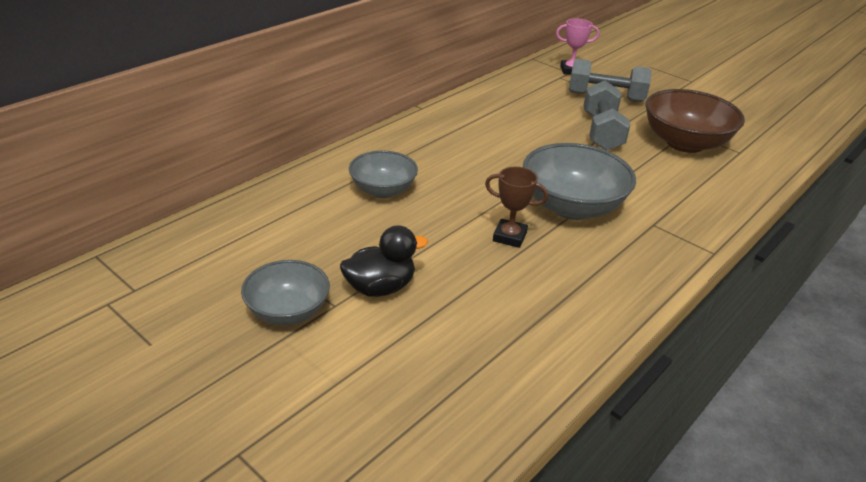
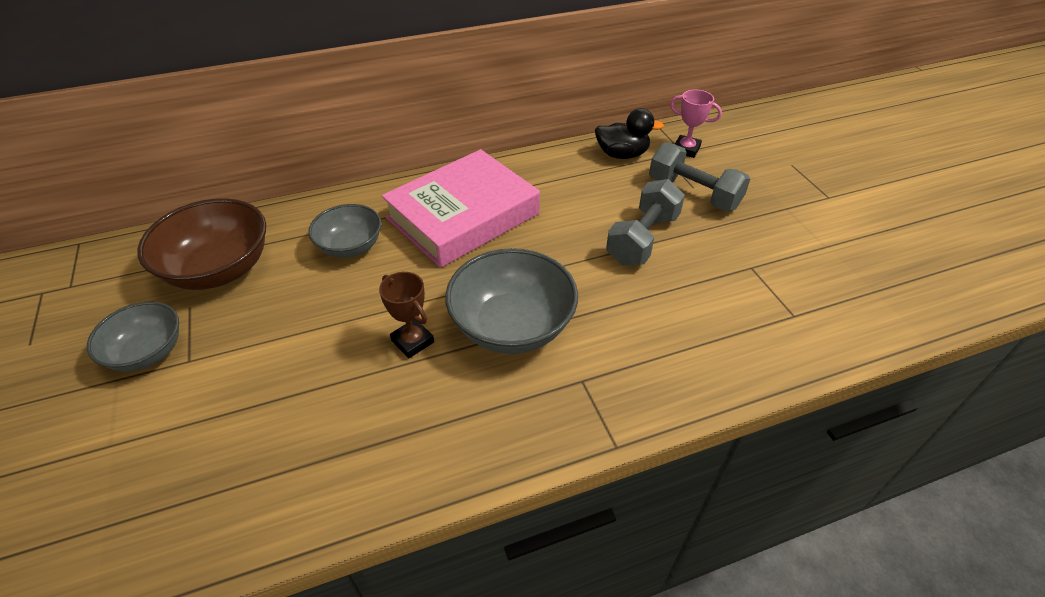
camera: 30 degrees right, 10 degrees up
black duck [340,225,428,297] -> black duck moved to [595,108,664,159]
brown bowl [645,89,745,153] -> brown bowl moved to [137,198,266,290]
none -> pink book [381,149,540,268]

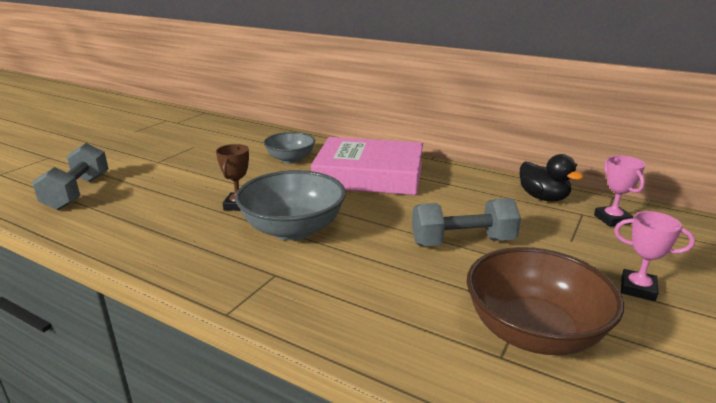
camera: 50 degrees right, 20 degrees down
grey bowl [87,302,179,372] -> none
brown bowl [137,198,266,290] -> brown bowl moved to [466,247,624,355]
grey dumbbell [649,142,750,211] -> grey dumbbell moved to [32,143,109,210]
none -> pink trophy [614,211,695,301]

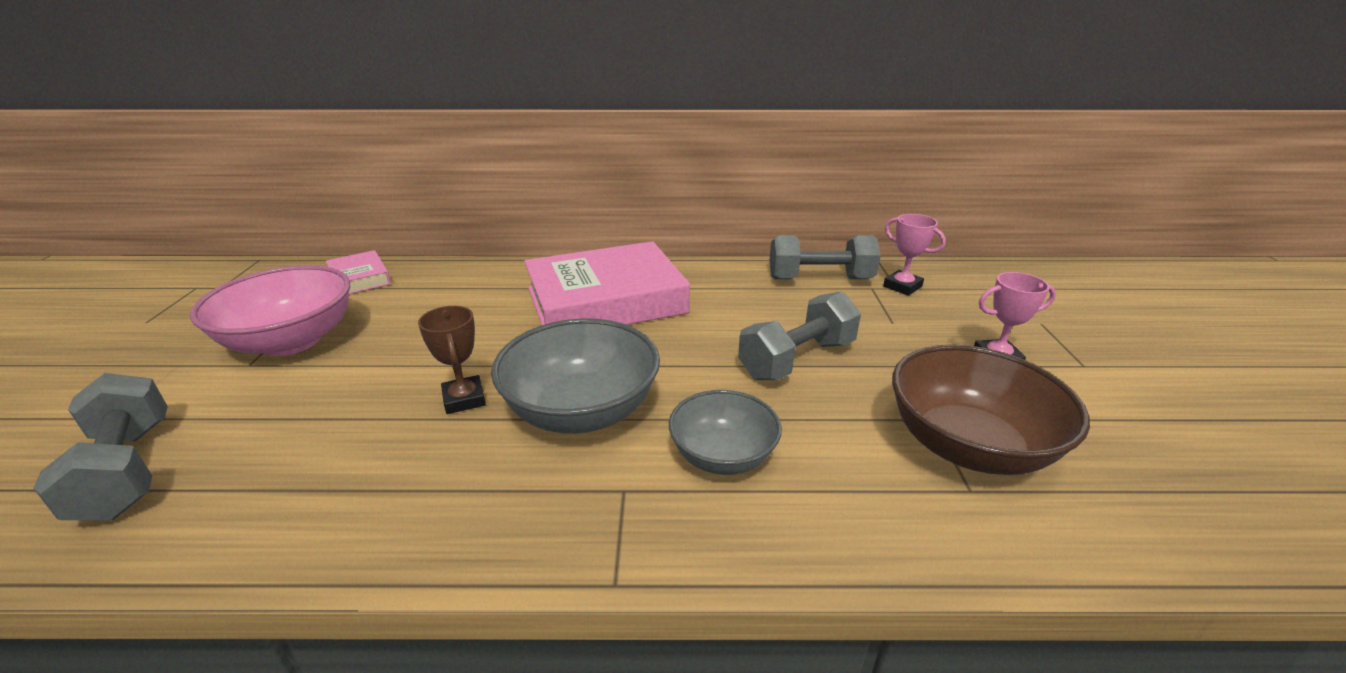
camera: 30 degrees left, 5 degrees up
grey bowl [264,132,315,163] -> grey bowl moved to [669,390,782,475]
black duck [520,154,583,201] -> grey dumbbell [769,235,881,279]
none -> pink bowl [190,265,350,356]
none -> pink book [326,250,391,294]

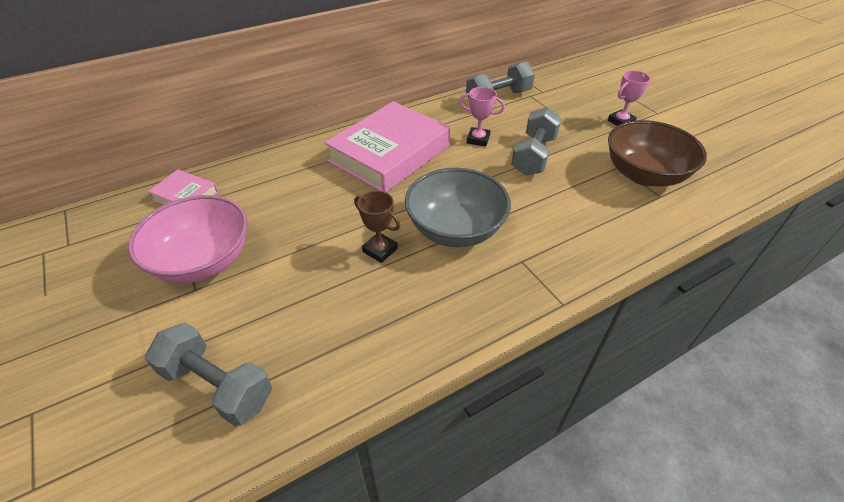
camera: 30 degrees left, 15 degrees up
grey bowl [669,390,782,475] -> none
pink trophy [883,214,946,296] -> pink trophy moved to [459,87,505,147]

